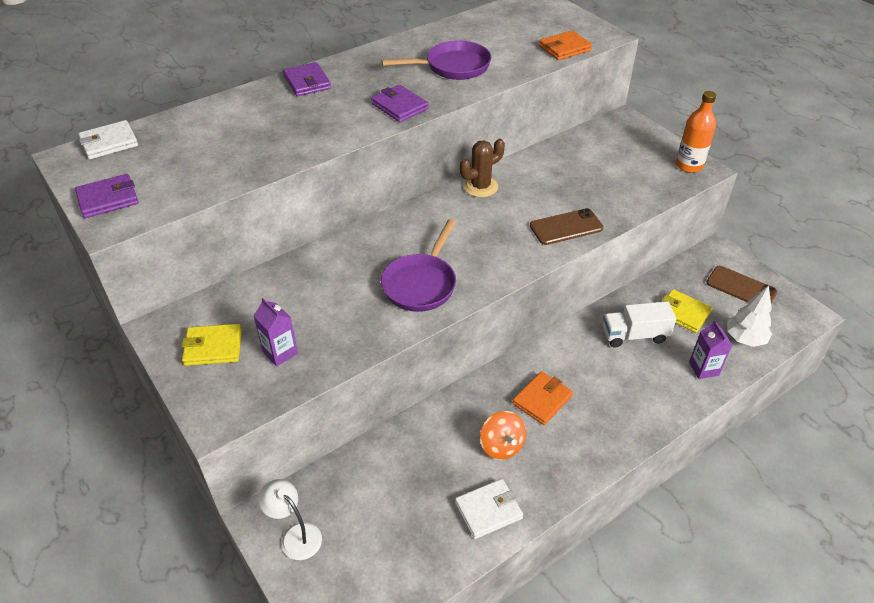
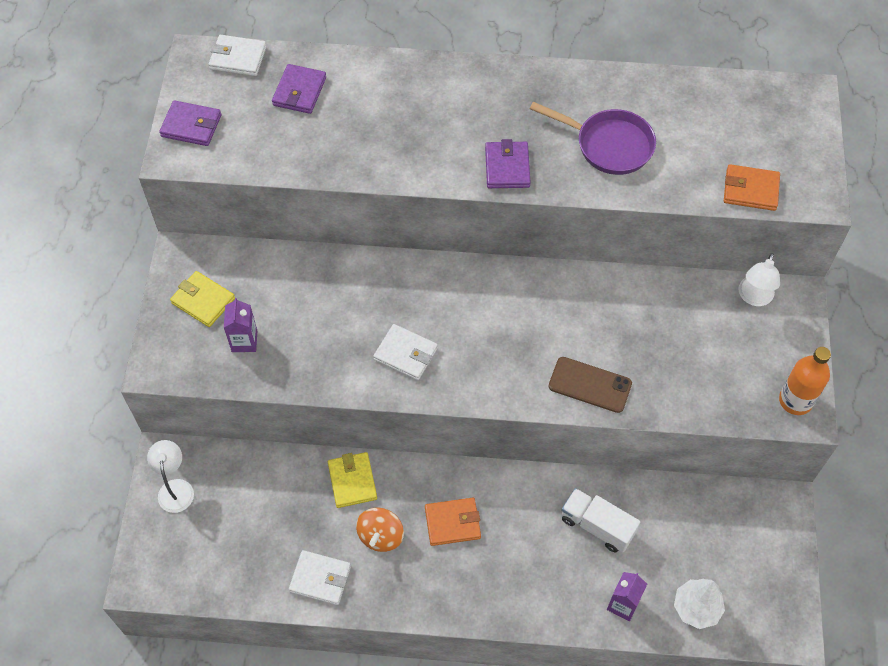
camera: 40 degrees right, 15 degrees up
purple wallet [283,62,331,96] -> purple wallet moved to [272,64,326,114]
purple pan [381,219,456,312] -> white wallet [373,324,438,380]
brown cactus [460,139,505,197] -> none
yellow wallet [662,289,713,333] -> yellow wallet moved to [328,452,377,508]
brown phone [706,266,778,303] -> none
none -> white lamp [739,253,780,306]

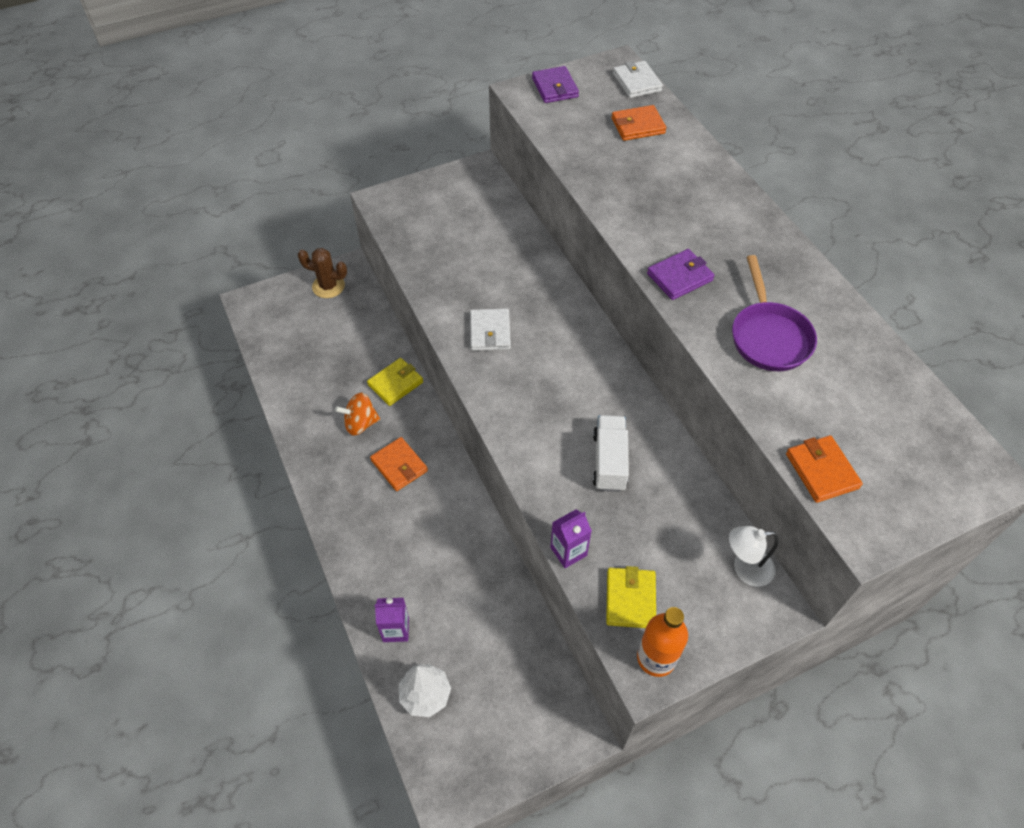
camera: 60 degrees right, 5 degrees down
white lamp [147,440,194,513] -> brown cactus [298,248,347,298]
yellow wallet [170,271,235,327] -> yellow wallet moved to [606,566,656,628]
purple carton [224,298,257,352] -> purple carton moved to [550,510,592,568]
purple wallet [272,64,326,114] -> orange wallet [611,105,666,141]
white wallet [289,550,351,605] -> none
brown phone [549,357,632,413] -> none
white truck [562,488,640,553] -> white truck moved to [593,415,629,492]

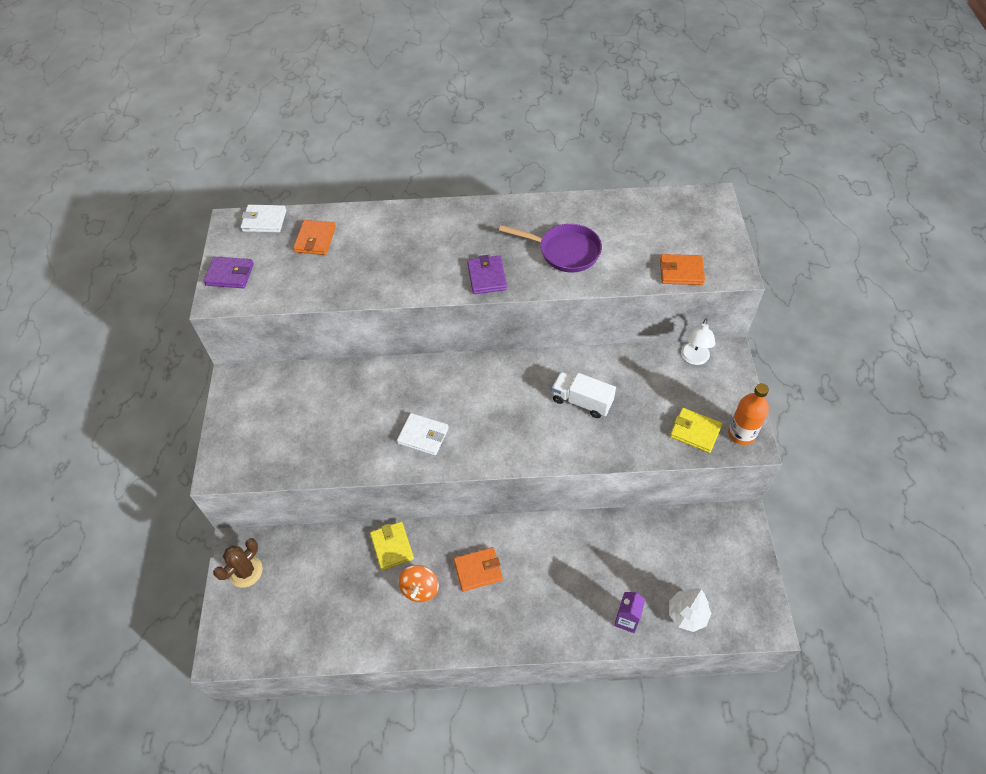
camera: 65 degrees left, 0 degrees up
purple carton [550,510,592,568] -> none

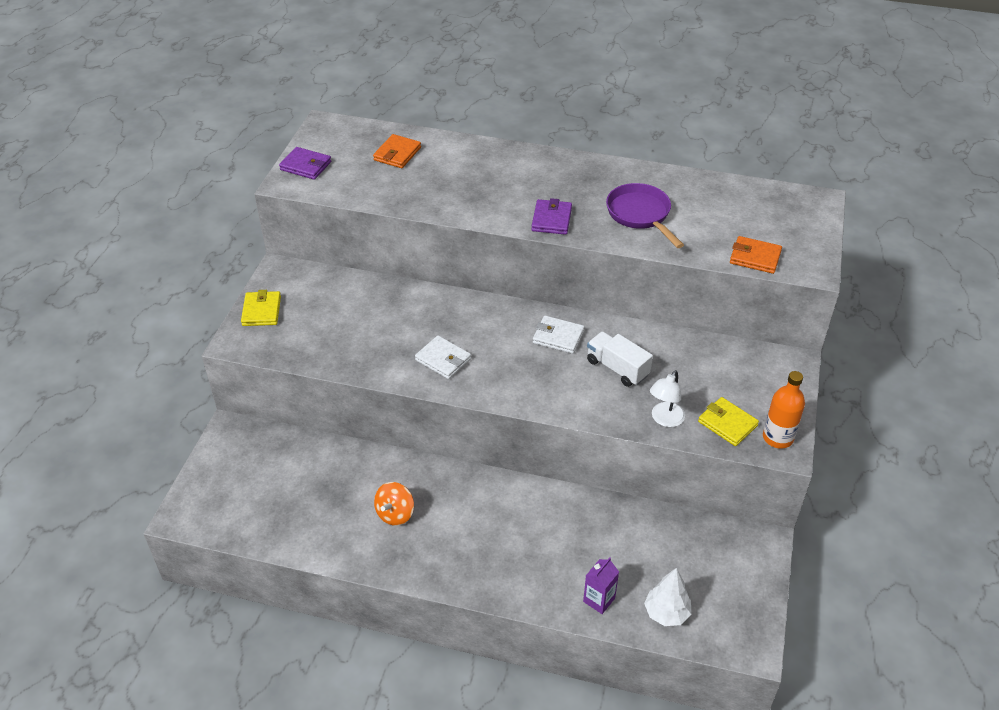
camera: 15 degrees right, 10 degrees down
brown cactus [213,538,263,588] -> none
white wallet [241,205,286,232] -> white wallet moved to [533,316,585,354]
yellow wallet [370,522,414,570] -> yellow wallet moved to [241,290,281,326]
orange wallet [454,547,503,592] -> none
purple pan [499,224,602,272] -> purple pan turned 150 degrees counterclockwise [606,183,684,248]
white lamp [681,319,716,365] -> white lamp moved to [650,370,685,427]

